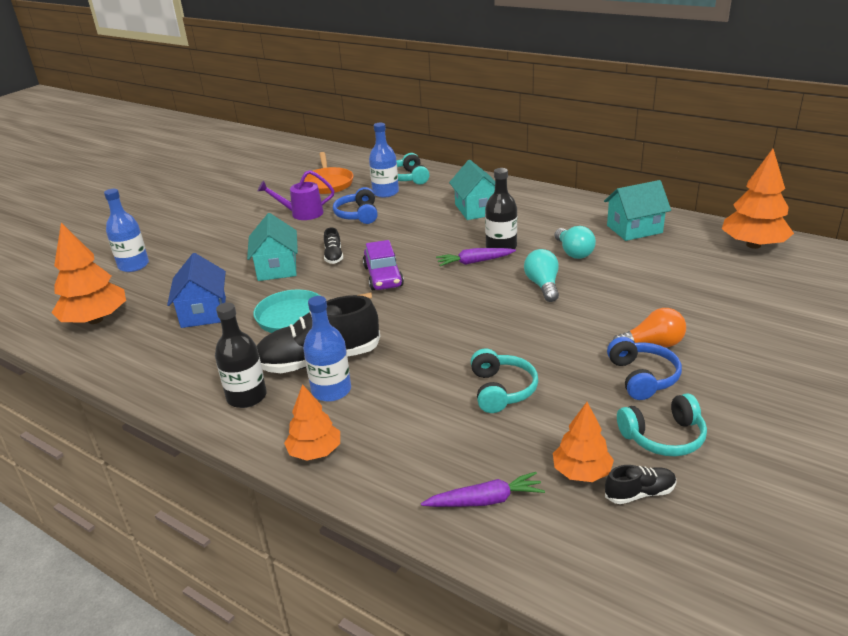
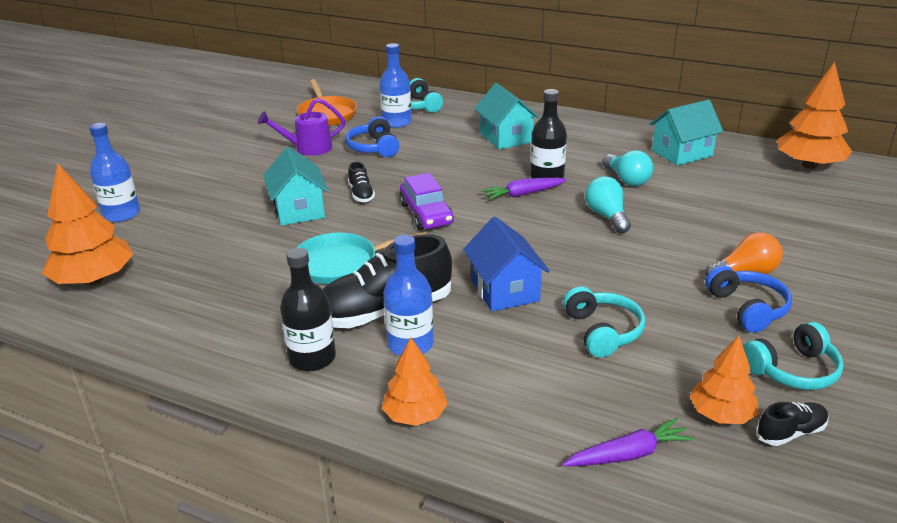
camera: 10 degrees left, 0 degrees up
blue house [167,253,226,328] -> blue house moved to [463,217,550,312]

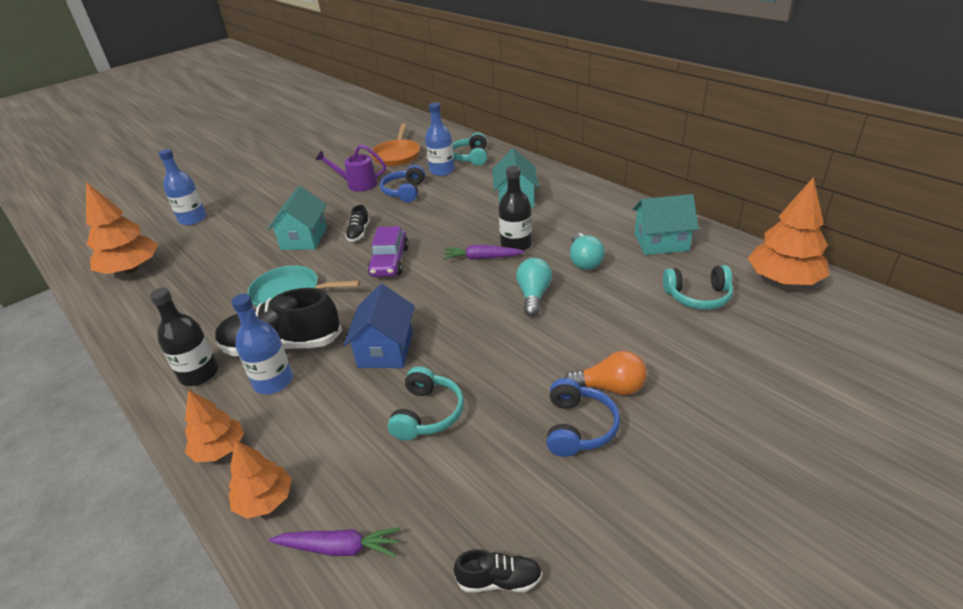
camera: 25 degrees right, 5 degrees up
orange tree [690,335,759,424] -> orange tree moved to [229,440,292,519]
turquoise headphones [743,322,844,390] -> turquoise headphones moved to [663,265,733,310]

